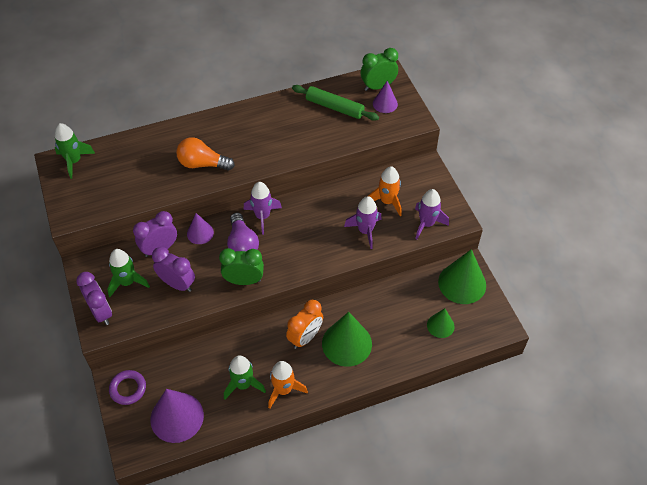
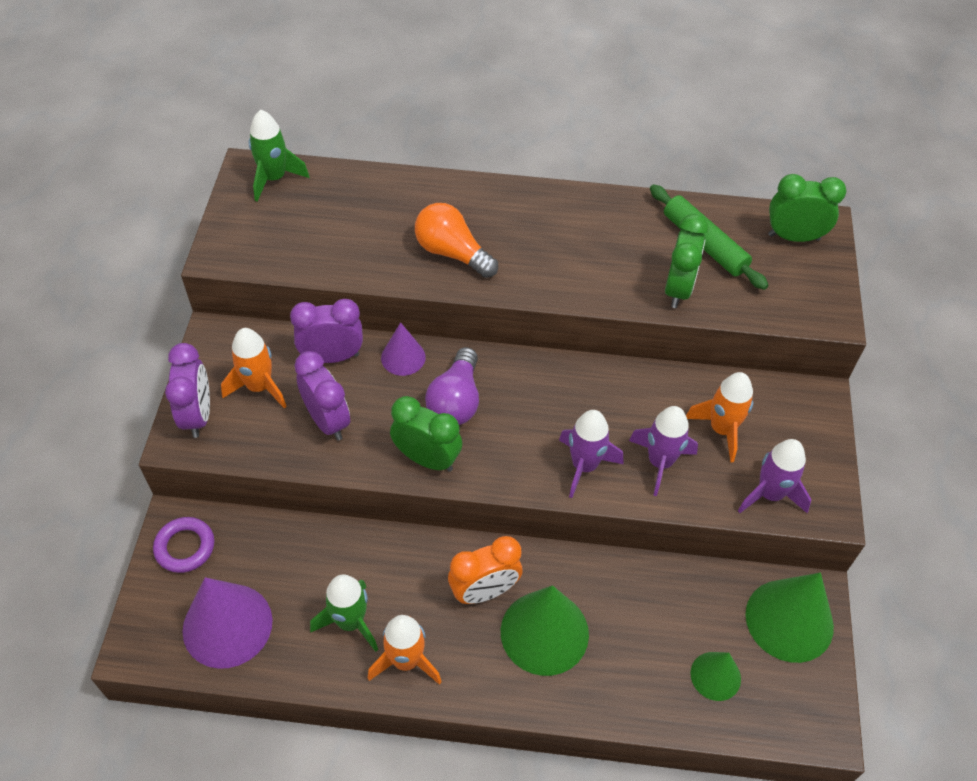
camera: 25 degrees right, 0 degrees up
green rocket [108,249,150,297] -> orange rocket [221,328,287,409]
purple rocket [243,182,282,235] -> purple rocket moved to [559,410,623,498]
purple cone [373,81,398,113] -> none
none -> green clock [665,214,709,308]

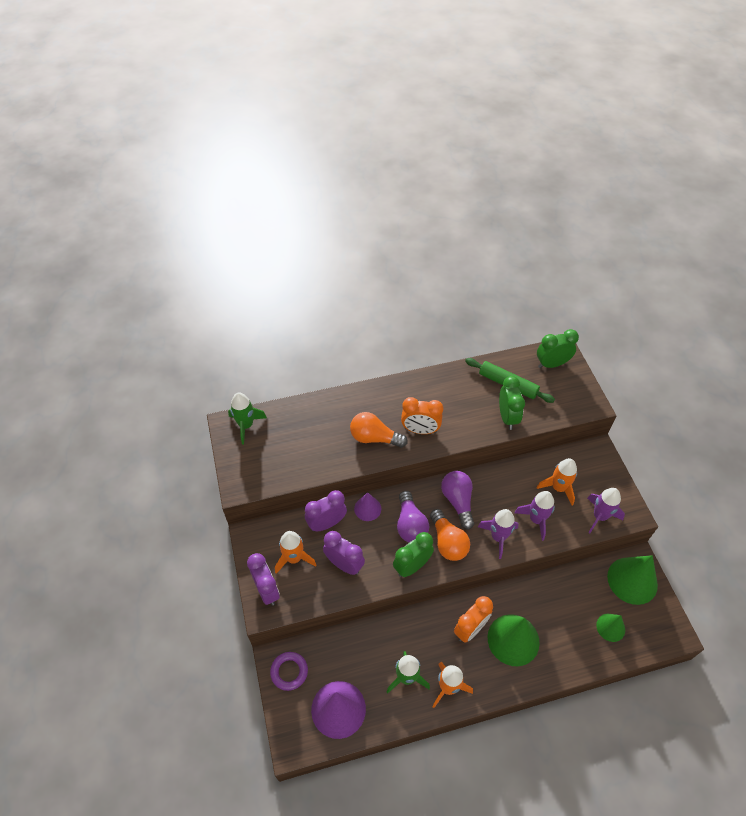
camera: 20 degrees left, 0 degrees up
green clock [390,396,462,472] -> green clock turned 45 degrees counterclockwise [393,532,434,577]
none -> orange clock [401,397,443,434]
none -> orange light bulb [430,509,470,561]
none -> purple light bulb [441,471,474,530]

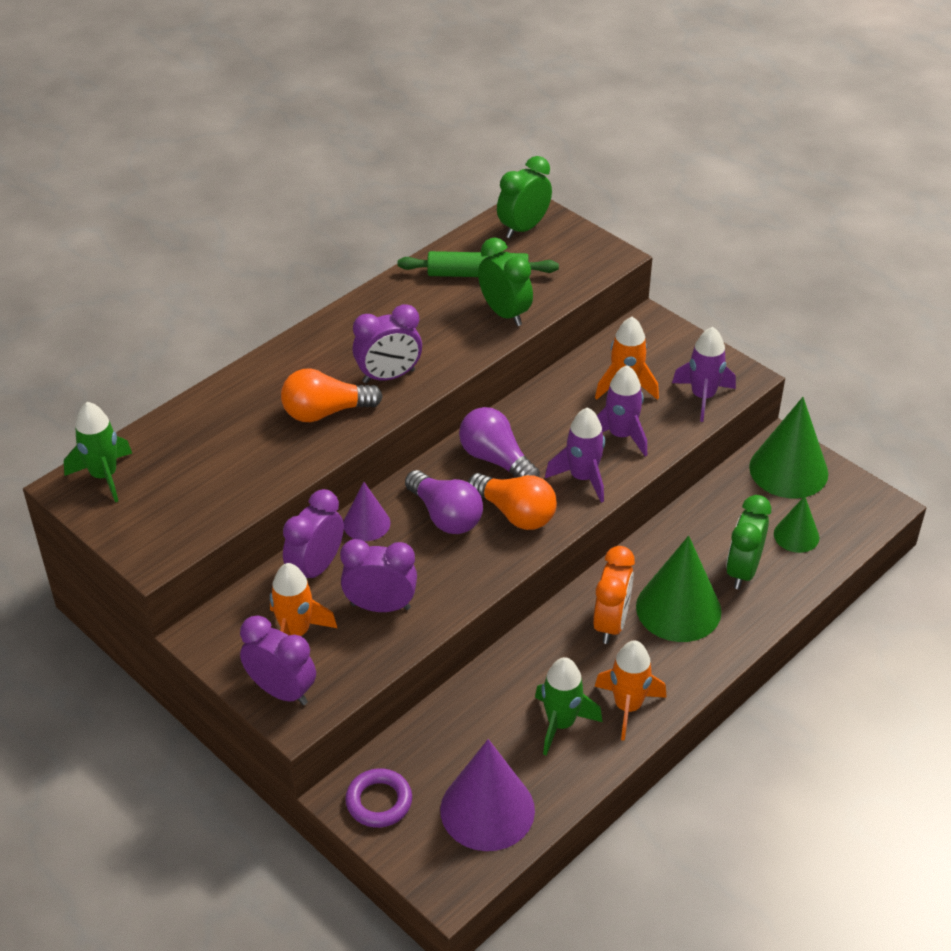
camera: 30 degrees left, 10 degrees down
green clock [393,532,434,577] -> green clock moved to [726,495,771,589]
orange clock [401,397,443,434] -> purple clock [353,304,422,383]

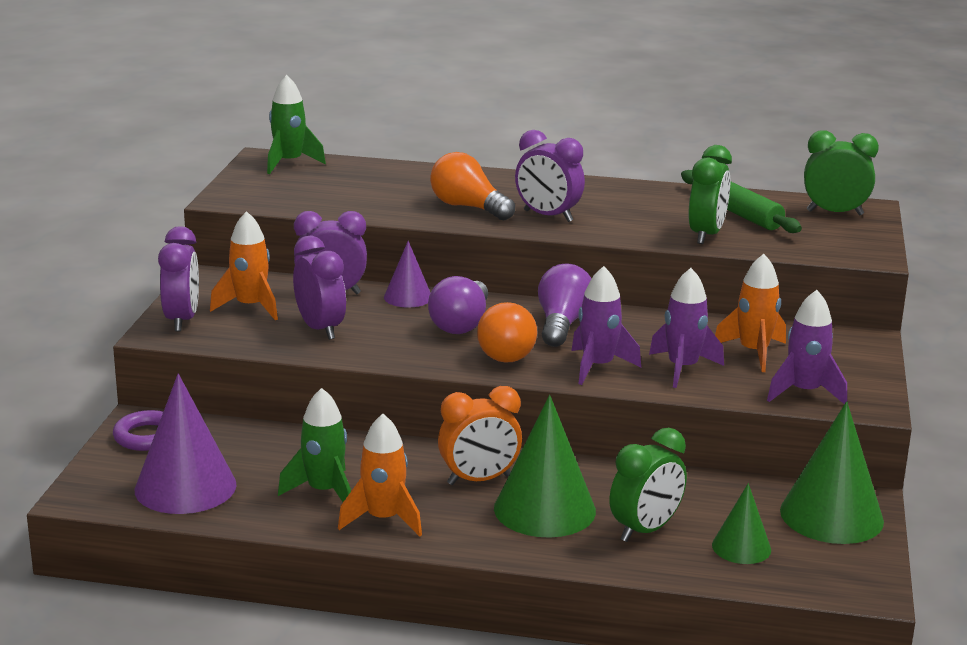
camera: 55 degrees right, 20 degrees down
green clock [726,495,771,589] -> green clock turned 150 degrees clockwise [609,428,687,542]

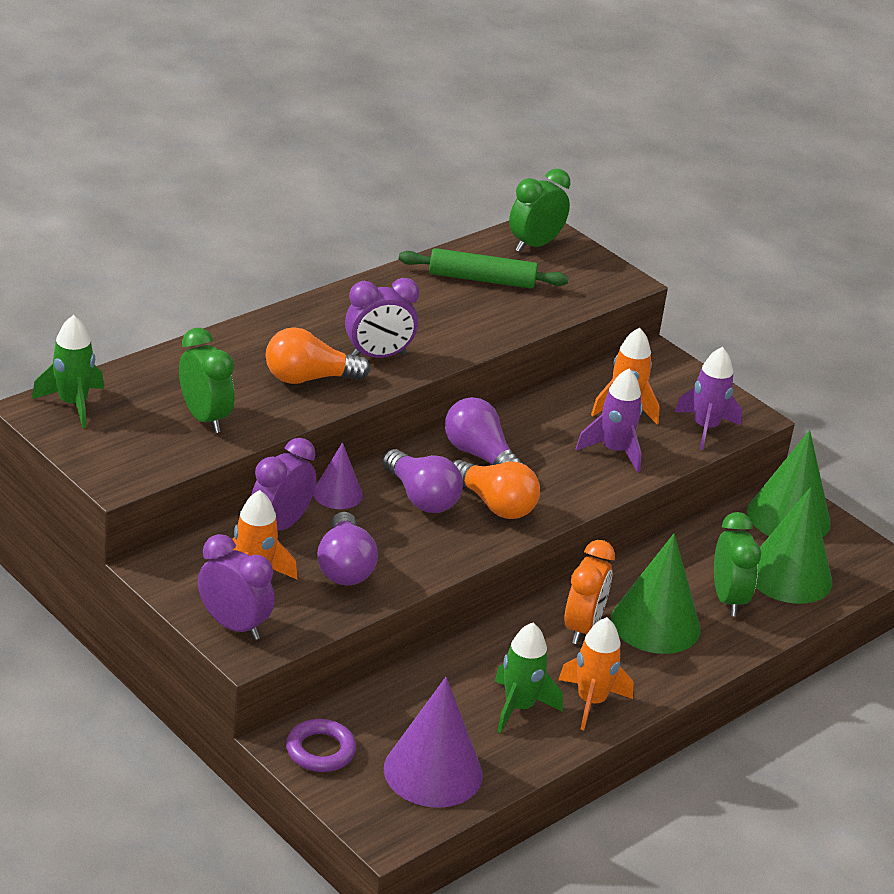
camera: 55 degrees left, 10 degrees up
purple clock [293,235,346,340] -> purple light bulb [317,511,378,585]
purple rocket [571,266,641,385] -> none
green clock [689,145,732,244] -> green clock moved to [179,328,234,433]
green cone [712,483,771,564] -> green cone [756,487,833,604], size x1.79

